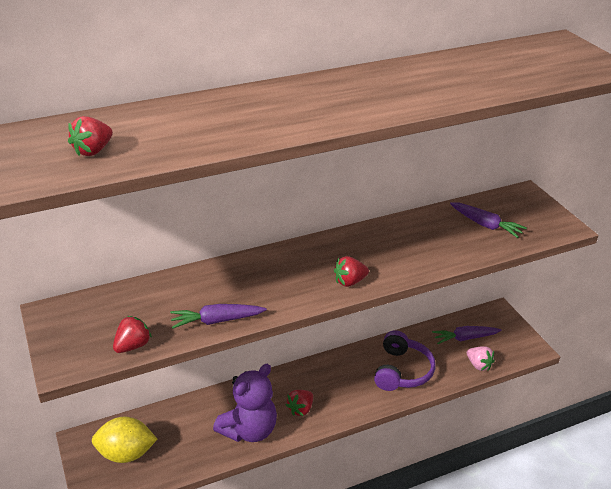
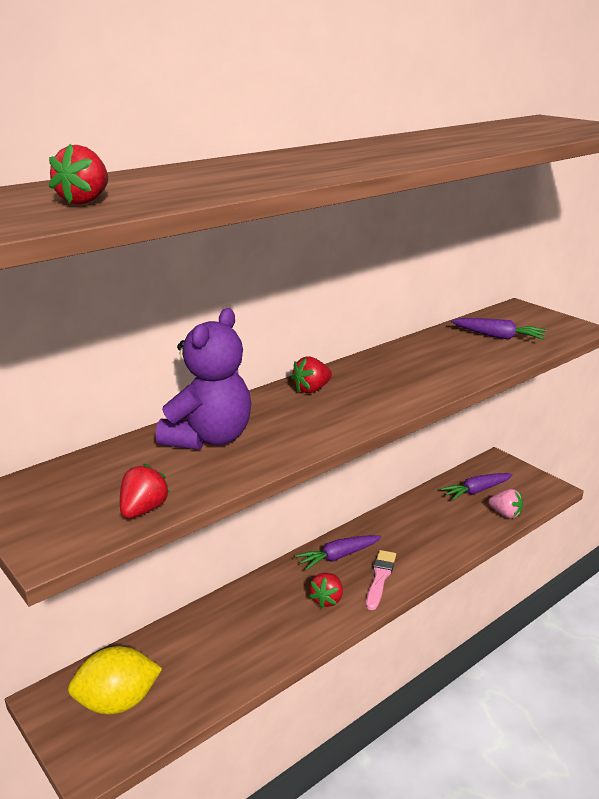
camera: 15 degrees left, 10 degrees down
purple carrot [170,304,267,329] -> purple carrot moved to [295,535,381,570]
purple teddy bear [213,364,277,442] -> purple teddy bear moved to [156,308,251,450]
red strawberry [334,256,369,287] -> red strawberry moved to [291,356,332,393]
purple headphones [374,330,436,391] -> none
none -> pink brush [366,550,396,610]

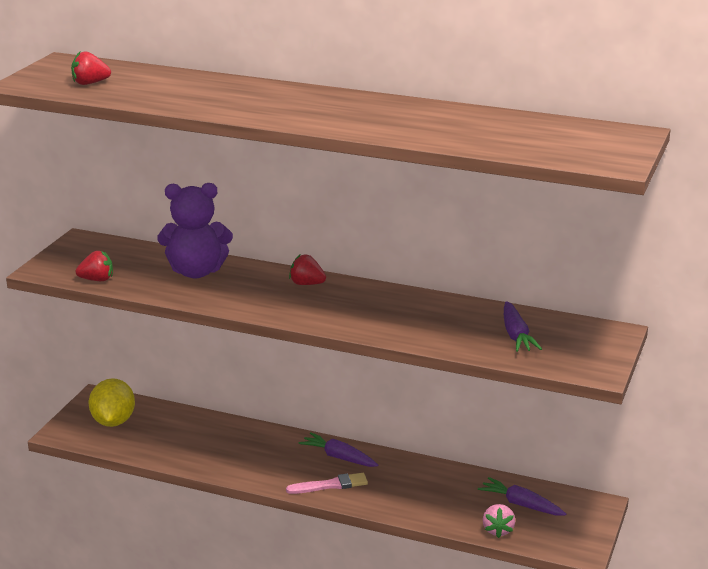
camera: 60 degrees right, 0 degrees up
yellow lemon [68,646,162,714] -> yellow lemon turned 45 degrees clockwise [88,378,135,427]
red strawberry [309,573,343,608] -> none

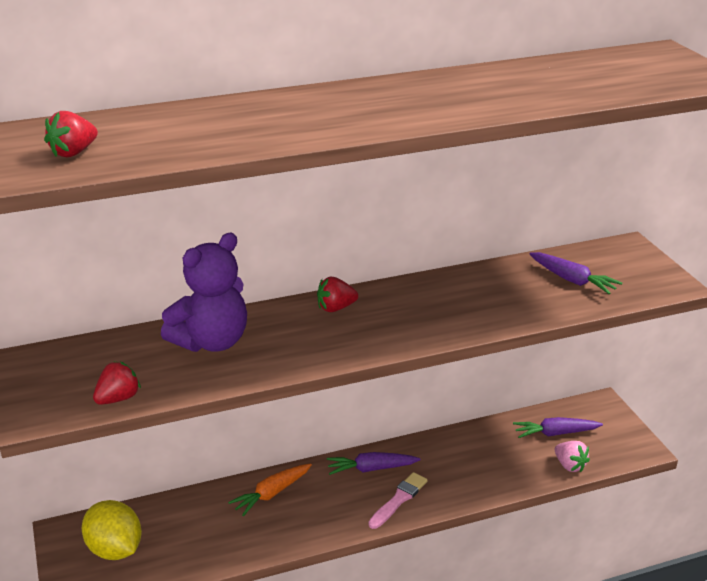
camera: 40 degrees left, 5 degrees up
none -> orange carrot [228,464,312,516]

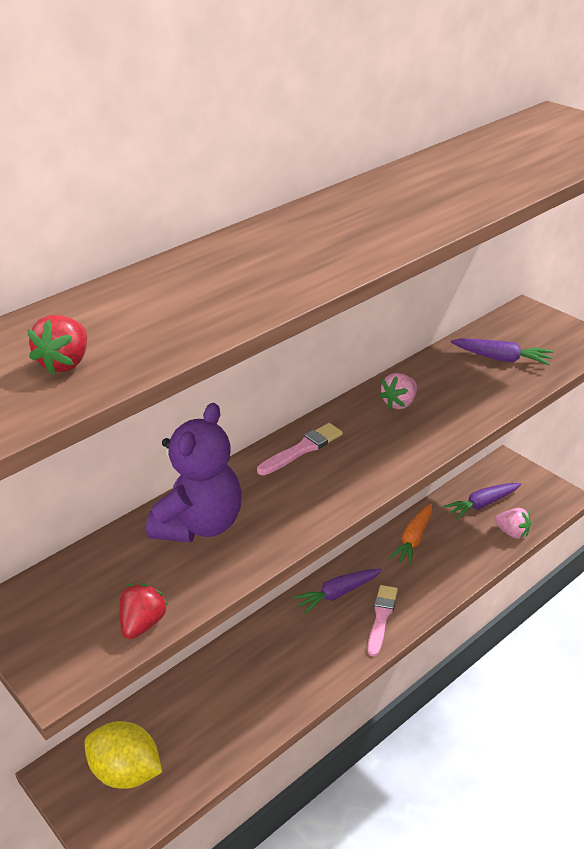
camera: 20 degrees left, 5 degrees up
orange carrot [228,464,312,516] -> orange carrot moved to [388,504,432,566]
red strawberry [317,277,358,312] -> pink brush [257,423,343,475]
none -> pink strawberry [379,373,417,409]

